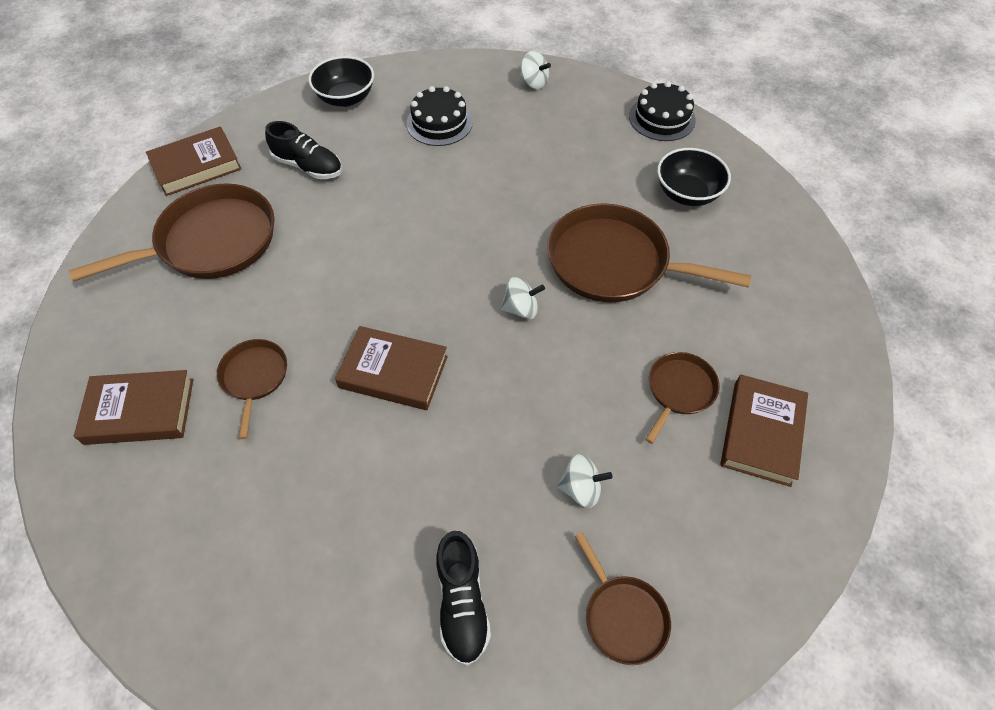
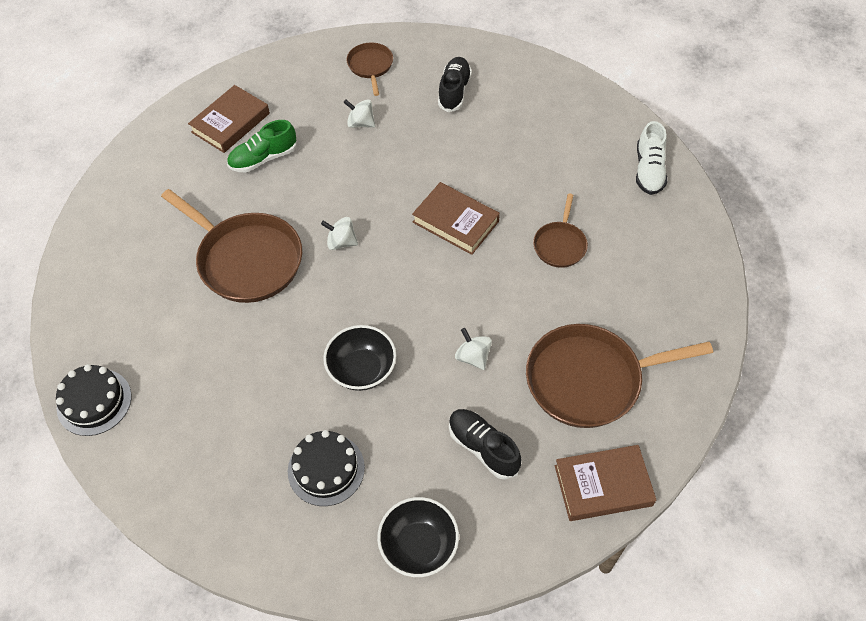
camera: 160 degrees left, 0 degrees up
brown book [74,370,193,445] -> none
white spinning top [520,51,551,89] -> white spinning top moved to [455,328,492,370]
brown pan [645,352,720,444] -> green shoe [227,120,297,172]
black bowl [657,148,731,206] -> black bowl moved to [323,325,396,391]
none -> white shoe [636,121,667,195]

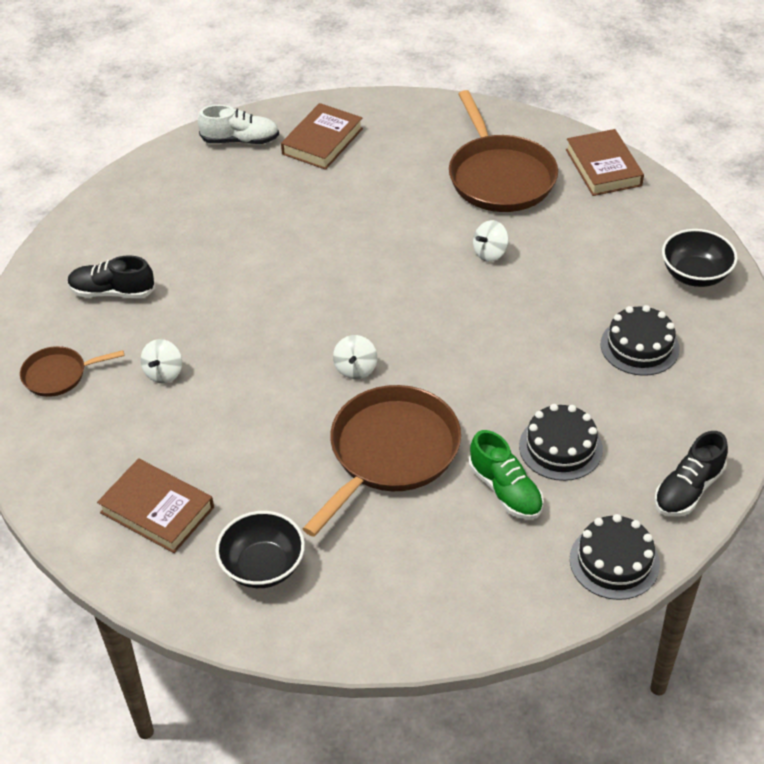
camera: 95 degrees left, 10 degrees down
green shoe [227,120,297,172] -> green shoe moved to [469,430,544,520]
black bowl [323,325,396,391] -> black bowl moved to [215,511,305,588]
brown book [412,182,500,255] -> brown book moved to [281,103,363,170]
black shoe [449,409,521,480] -> black shoe moved to [654,431,728,517]
brown pan [533,194,588,268] -> none
none -> black cake [519,404,603,481]

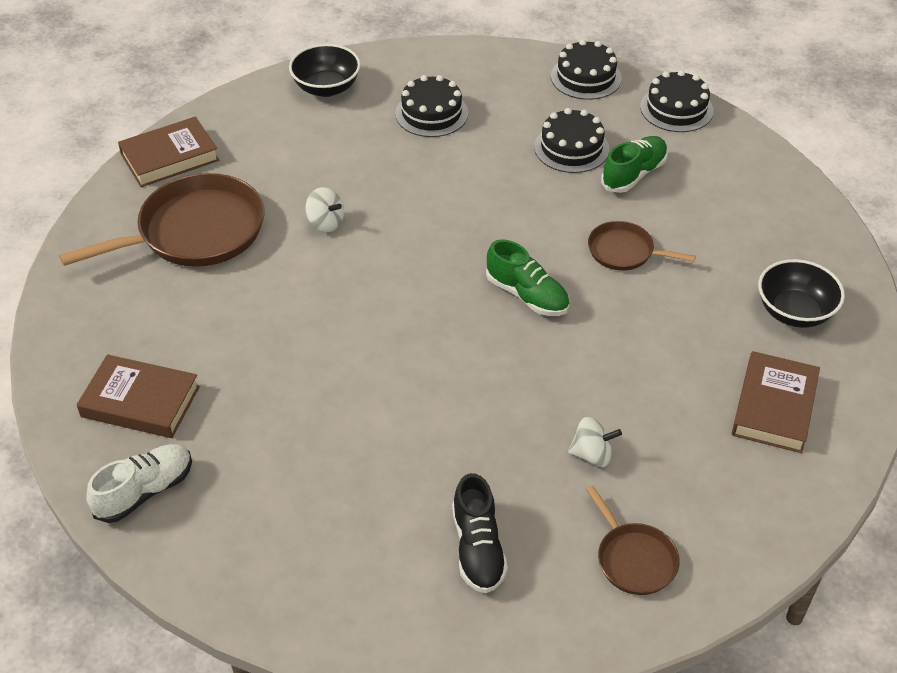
camera: 105 degrees left, 0 degrees up
white shoe [198,105,279,144] -> white shoe turned 60 degrees clockwise [86,444,192,523]
brown pan [302,385,461,537] -> brown pan [588,221,696,271], size x0.52
white spinning top [333,335,377,379] -> green shoe [486,239,569,316]
black shoe [654,431,728,517] -> black cake [551,39,622,100]

